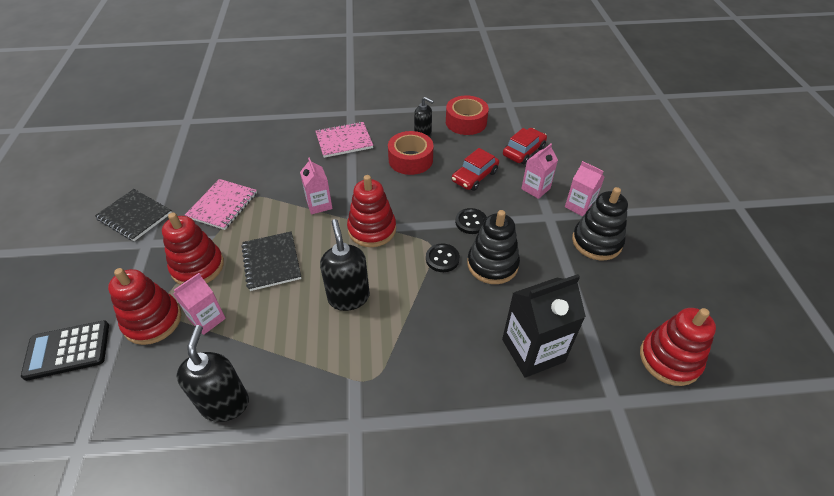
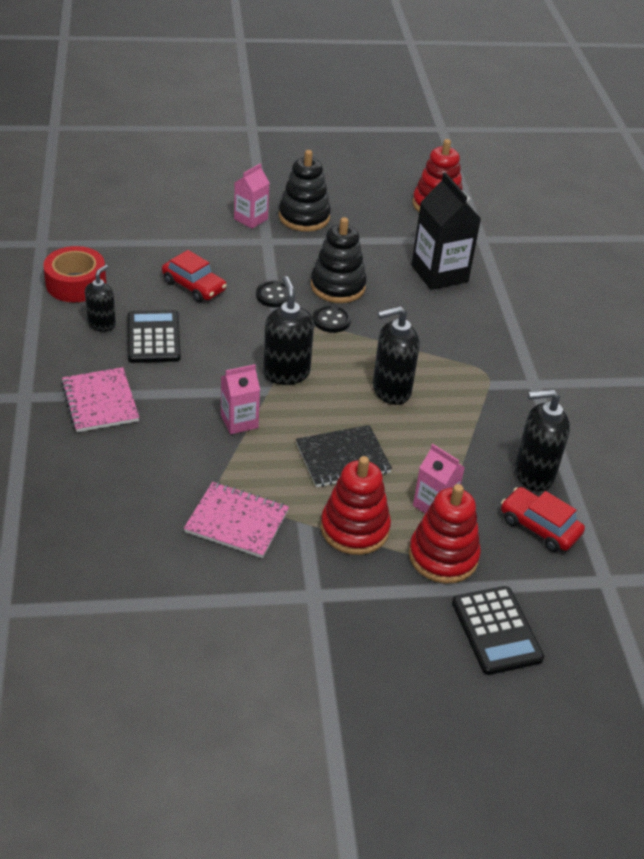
camera: 95 degrees left, 5 degrees down
black notebook [95,189,172,241] -> none
red stacking toy [347,175,396,247] -> black soap dispenser [263,276,314,385]
red tape [388,131,434,175] -> black calculator [128,310,181,363]
red car [503,128,547,164] -> red car moved to [501,487,585,552]
pink carton [521,143,558,199] -> none

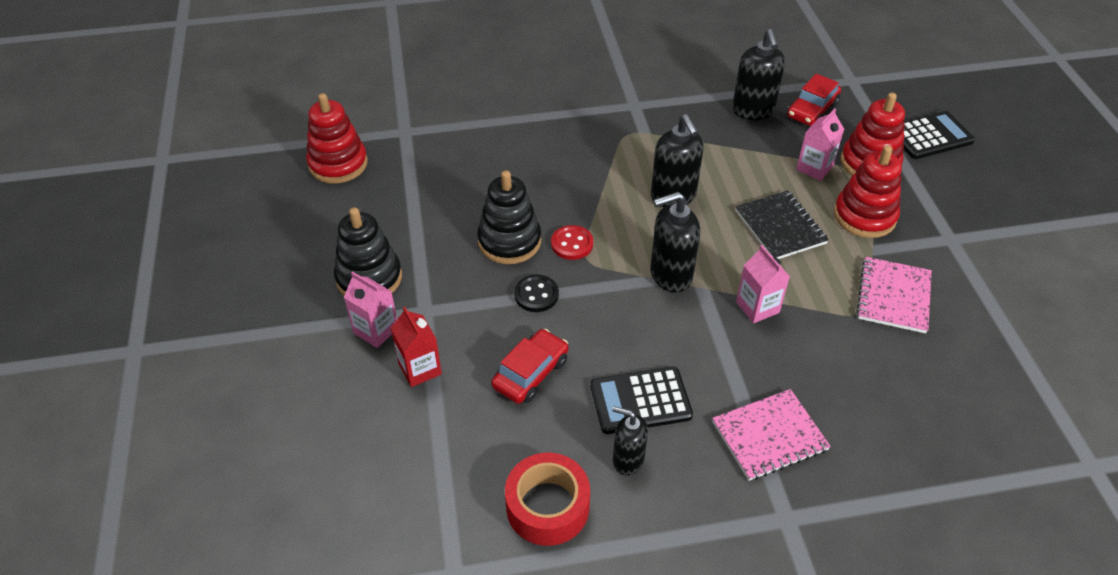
camera: 90 degrees left, 5 degrees up
black button [313,305,351,333] -> red button [551,225,593,260]
black carton [412,172,481,290] -> none
none -> red carton [391,307,442,387]

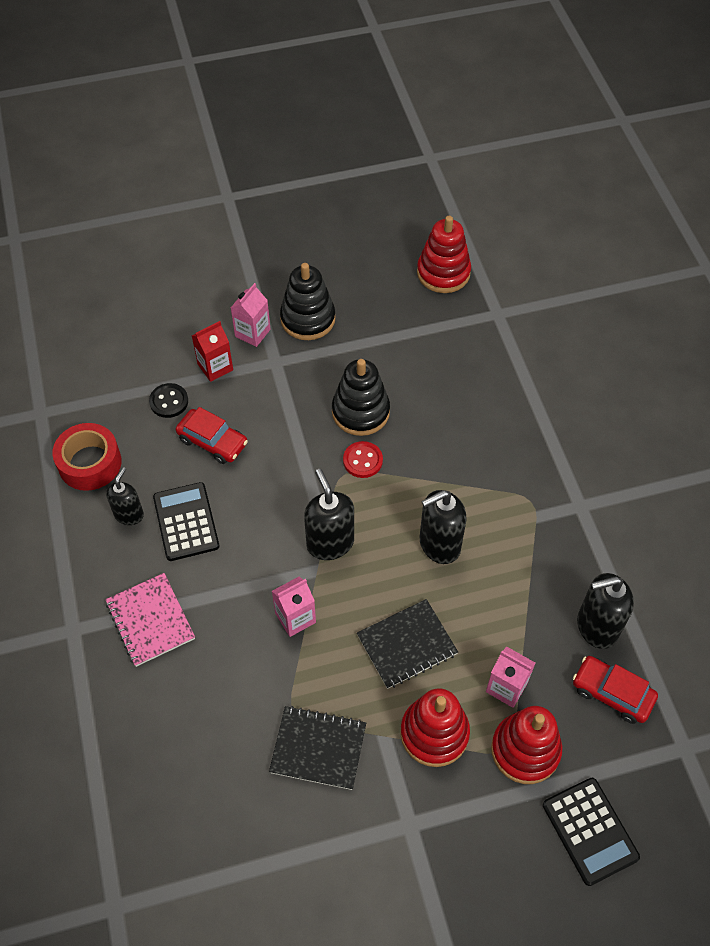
camera: 85 degrees right, 10 degrees up
black button [514,275,559,312] -> black button moved to [149,383,188,418]
pink notebook [856,257,932,333] -> black notebook [269,706,366,790]

